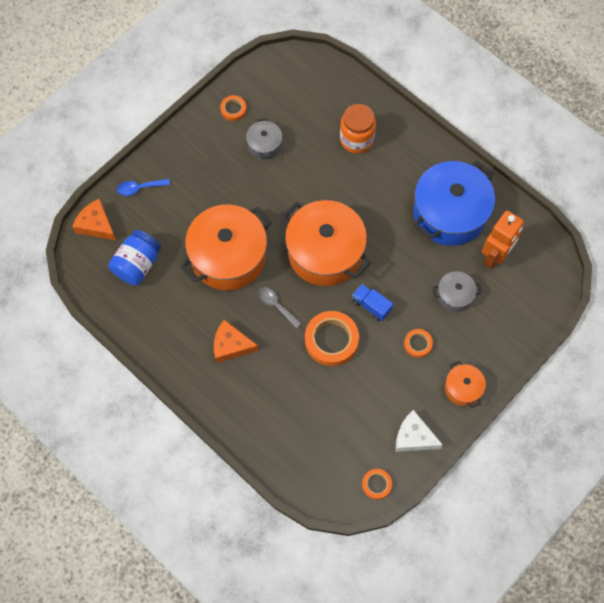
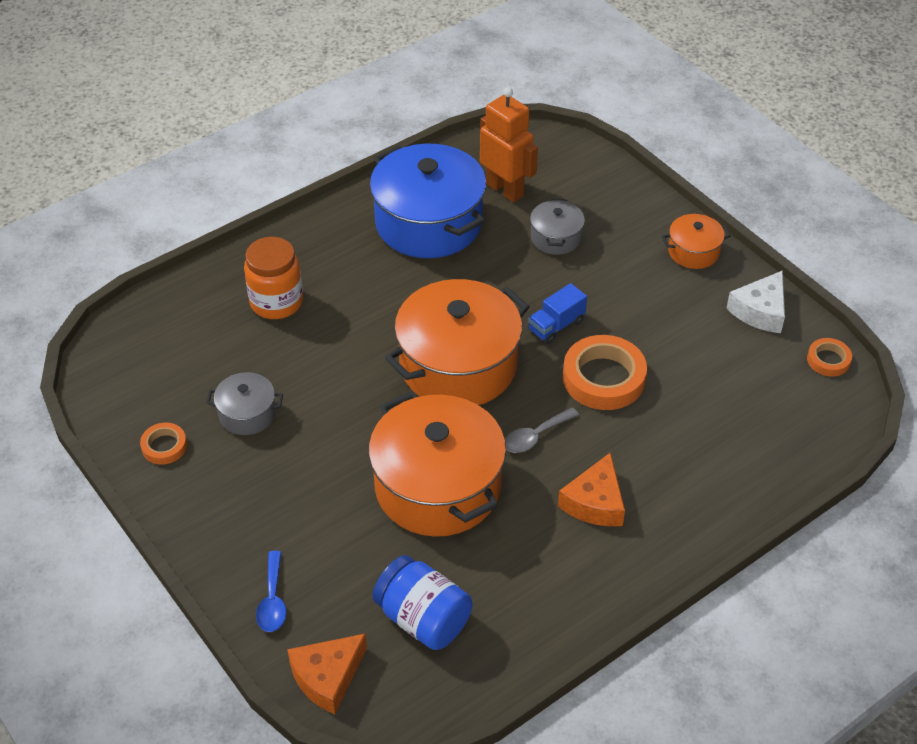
camera: 80 degrees left, 20 degrees down
orange tape [404,329,433,358] -> none

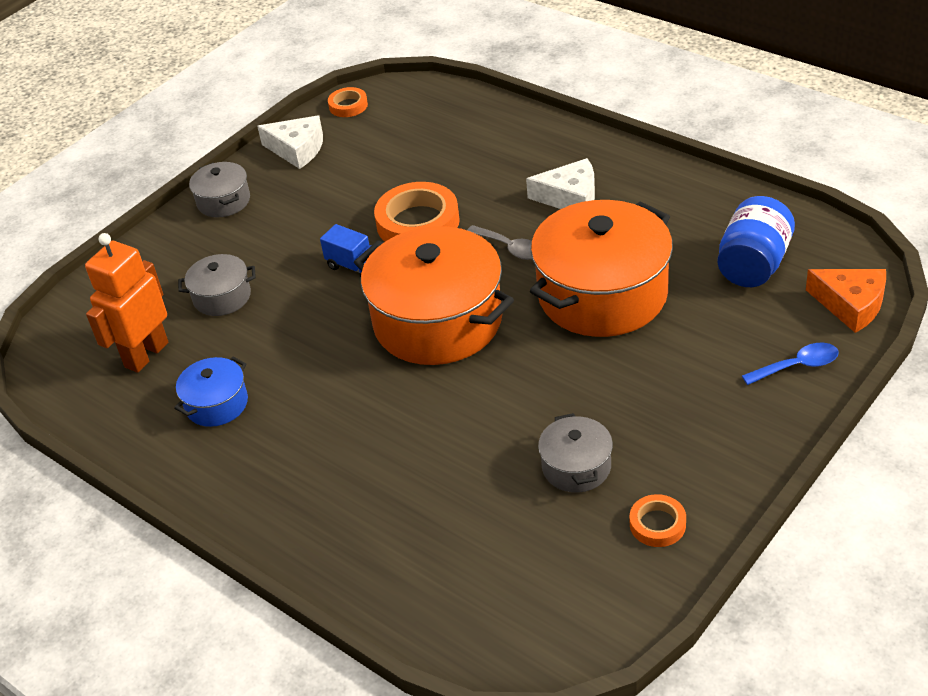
camera: 100 degrees left, 5 degrees down
orange jar [244,237,303,319] -> none
blue pot [370,144,486,258] -> blue pot [174,357,248,427], size x0.47
orange cheese [558,452,625,526] -> white cheese [526,158,595,209]
orange pot [662,214,731,269] -> grey pot [189,162,250,218]

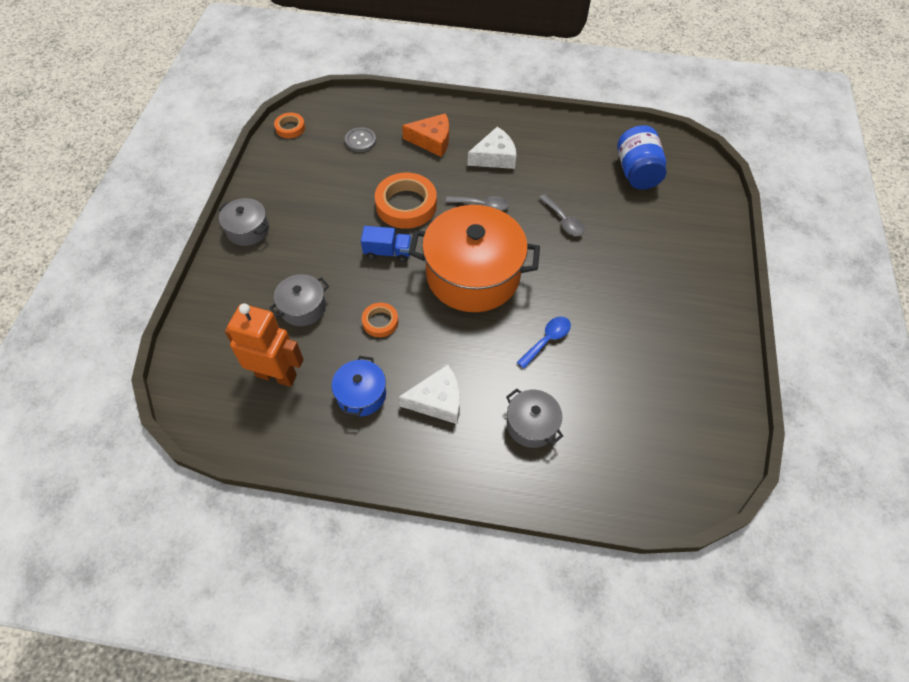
camera: 35 degrees left, 15 degrees up
orange robot [85,233,168,373] -> orange robot turned 105 degrees clockwise [225,303,304,387]
white cheese [257,115,323,169] -> white cheese moved to [399,364,460,424]
orange pot [530,200,673,337] -> grey spoon [539,194,585,236]
grey pot [538,413,613,493] -> grey pot moved to [506,389,563,448]
orange tape [630,494,686,547] -> orange tape moved to [362,303,398,337]
blue spoon [742,343,839,385] -> blue spoon moved to [517,317,571,369]
orange cheese [806,269,886,333] -> orange cheese moved to [402,113,449,157]
none -> grey button [345,127,376,152]

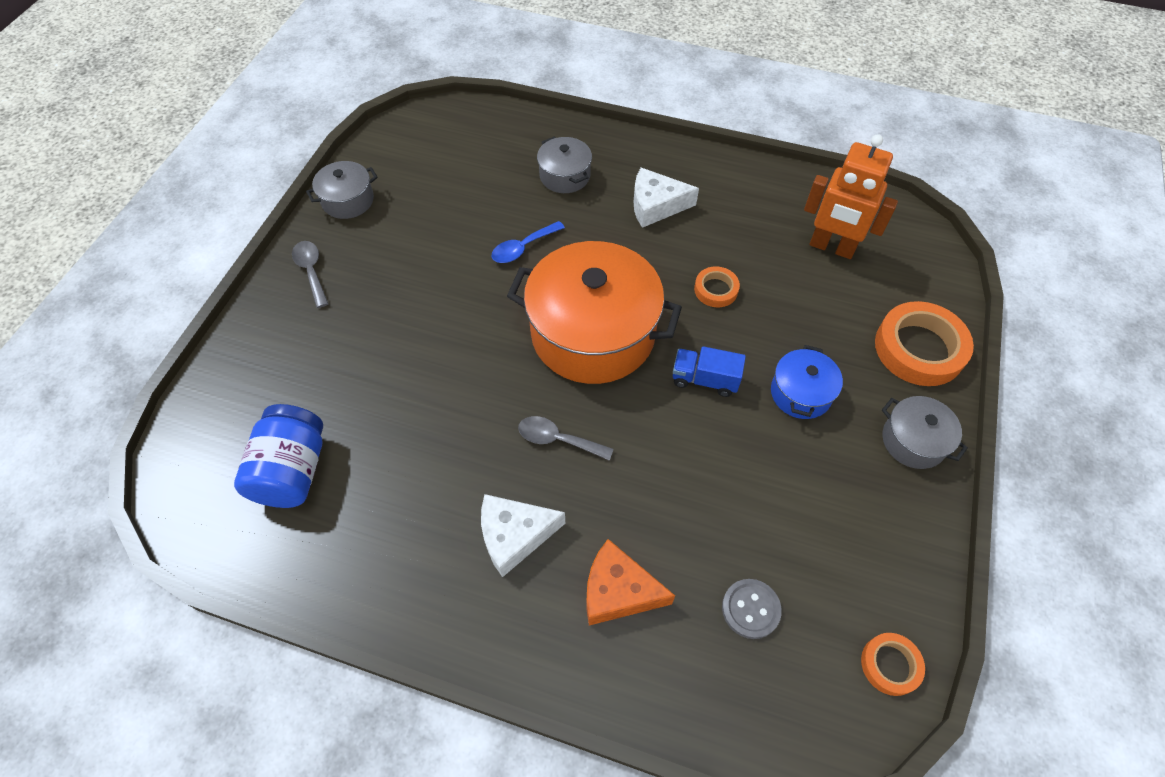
camera: 170 degrees left, 0 degrees up
grey pot [269,274,329,326] -> grey pot moved to [306,161,378,219]
blue pot [332,356,386,417] -> blue pot moved to [771,345,843,419]
orange tape [375,173,437,229] -> orange tape moved to [875,301,974,386]
grey spoon [539,194,585,236] -> grey spoon moved to [292,241,328,308]

